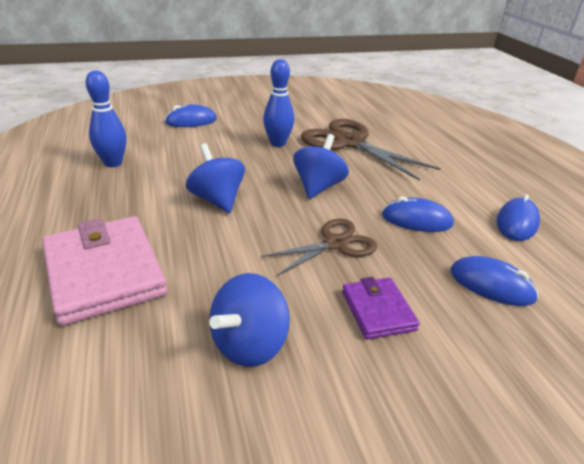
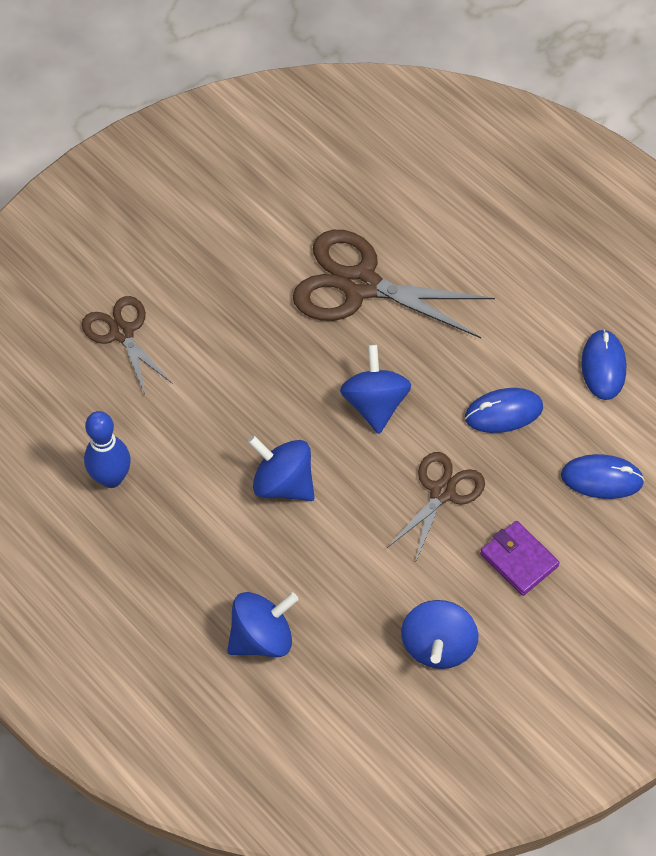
camera: 25 degrees left, 25 degrees up
pink wallet [42,216,167,326] -> blue spinning top [227,592,299,657]
blue mouse [165,104,217,127] -> brown scissors [82,296,173,396]
blue bowling pin [263,59,294,147] -> none

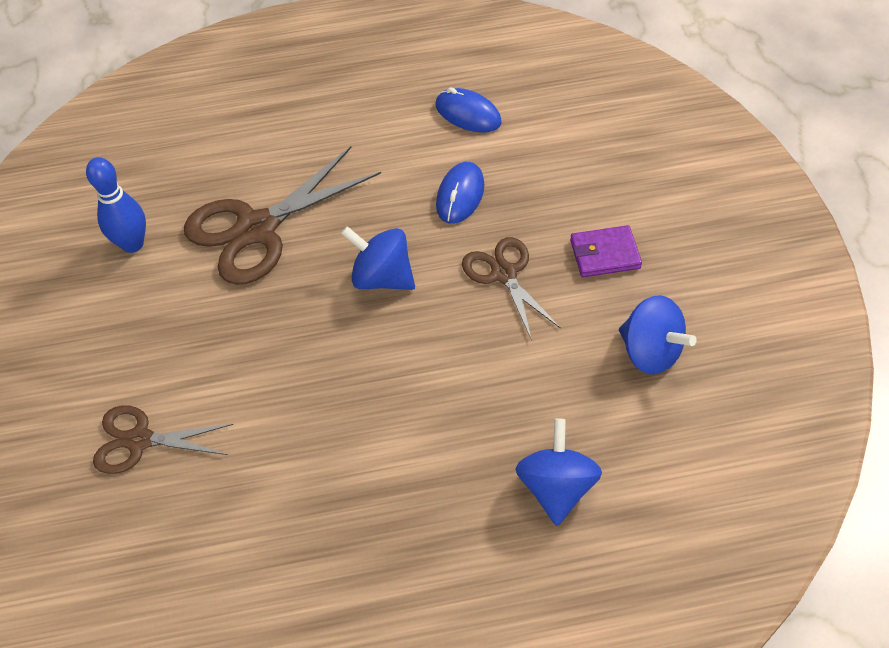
camera: 55 degrees left, 5 degrees down
blue bowling pin [84,411,131,488] -> blue bowling pin moved to [86,157,146,253]
blue spinning top [248,436,315,501] -> none
blue mouse [561,454,645,499] -> none

